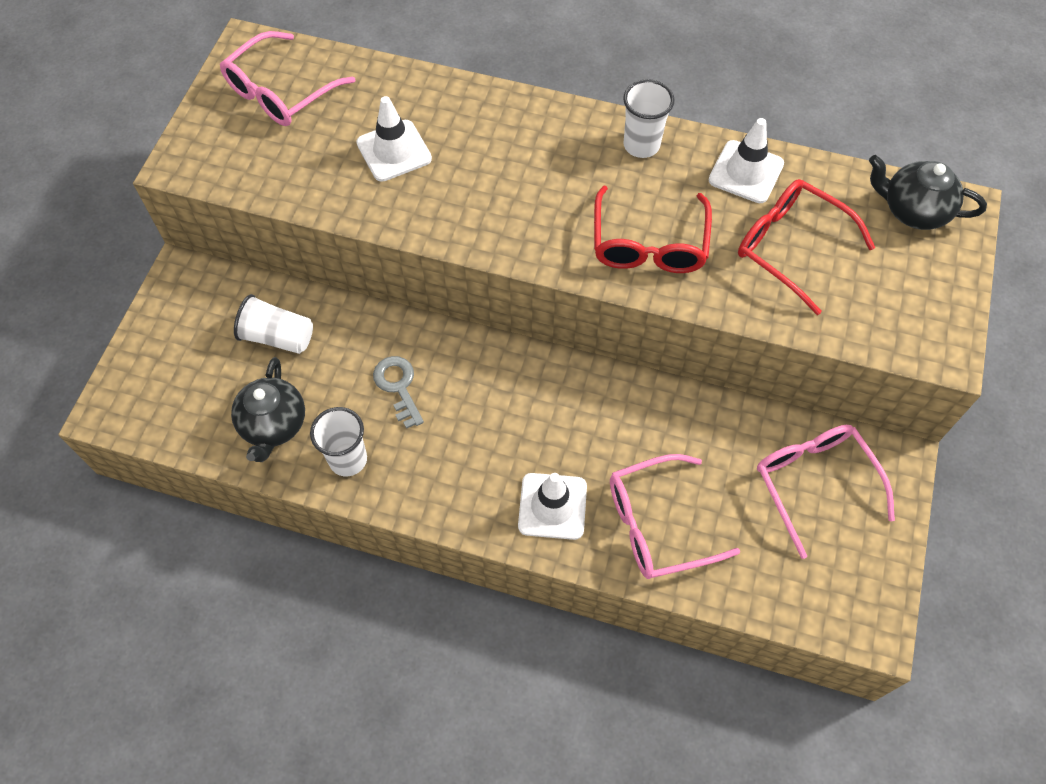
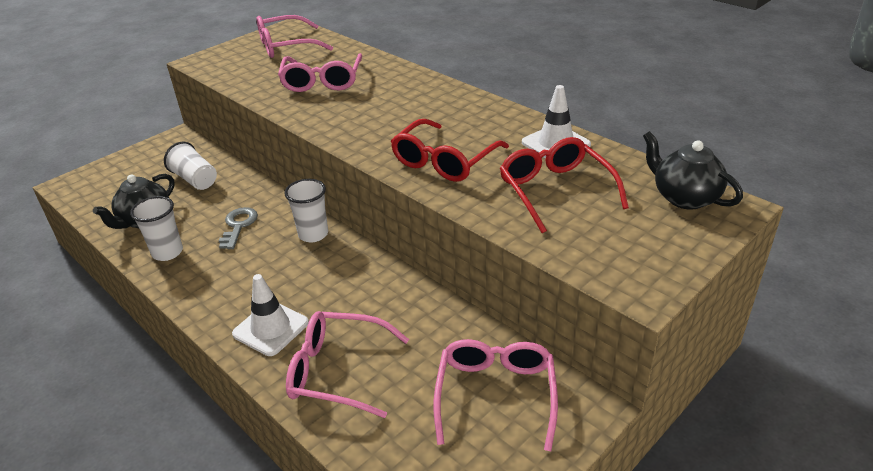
camera: 30 degrees right, 25 degrees down
white traffic cone [356,96,432,182] -> pink glasses [278,53,362,92]
white cup [623,79,675,158] -> white cup moved to [284,179,328,242]

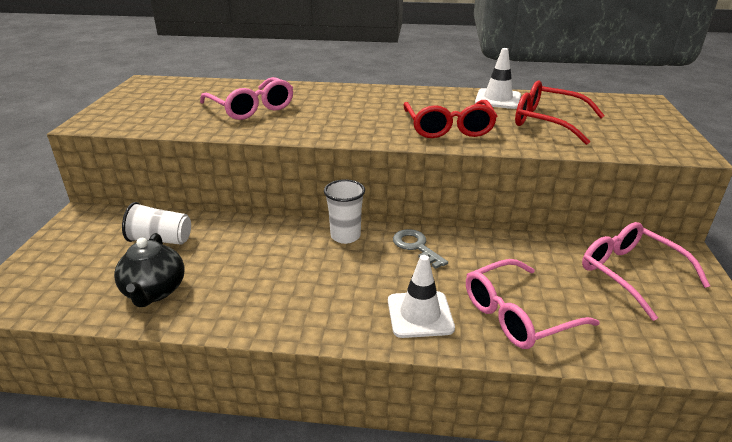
camera: 40 degrees left, 5 degrees down
white cup [130,196,183,261] -> none
grey key [218,207,258,249] -> grey key moved to [393,229,448,269]
pink glasses [257,15,333,58] -> none
black teapot [643,131,743,210] -> none

